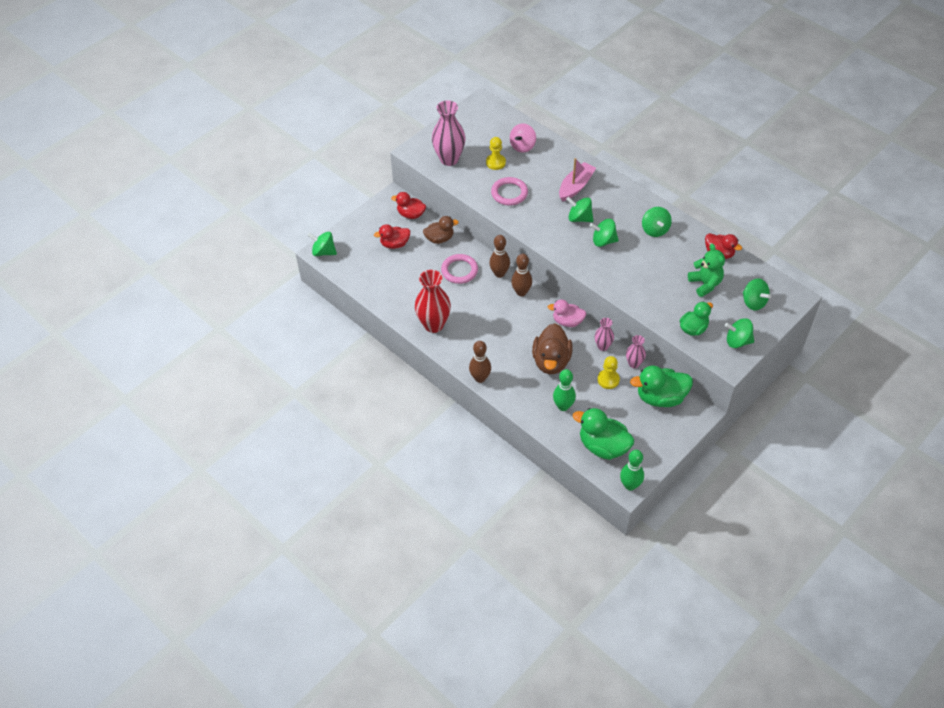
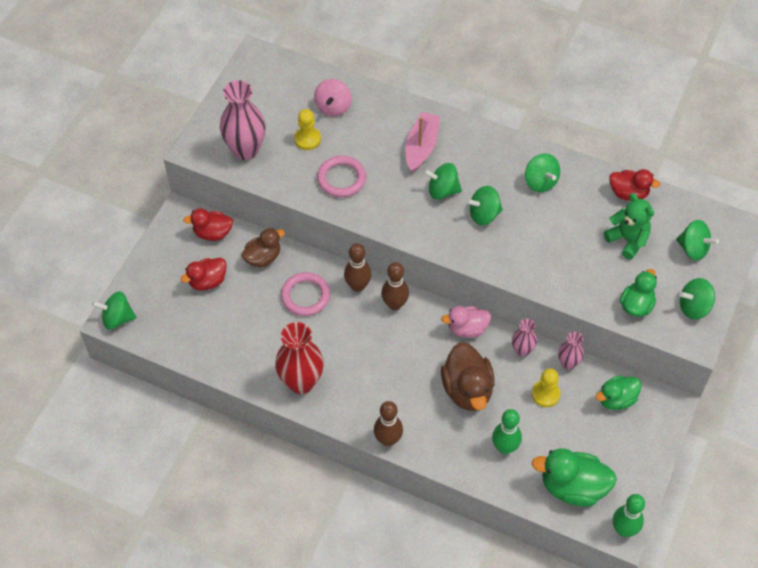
camera: 20 degrees left, 5 degrees up
green duck [630,366,693,407] -> green duck [595,375,642,410], size x0.64

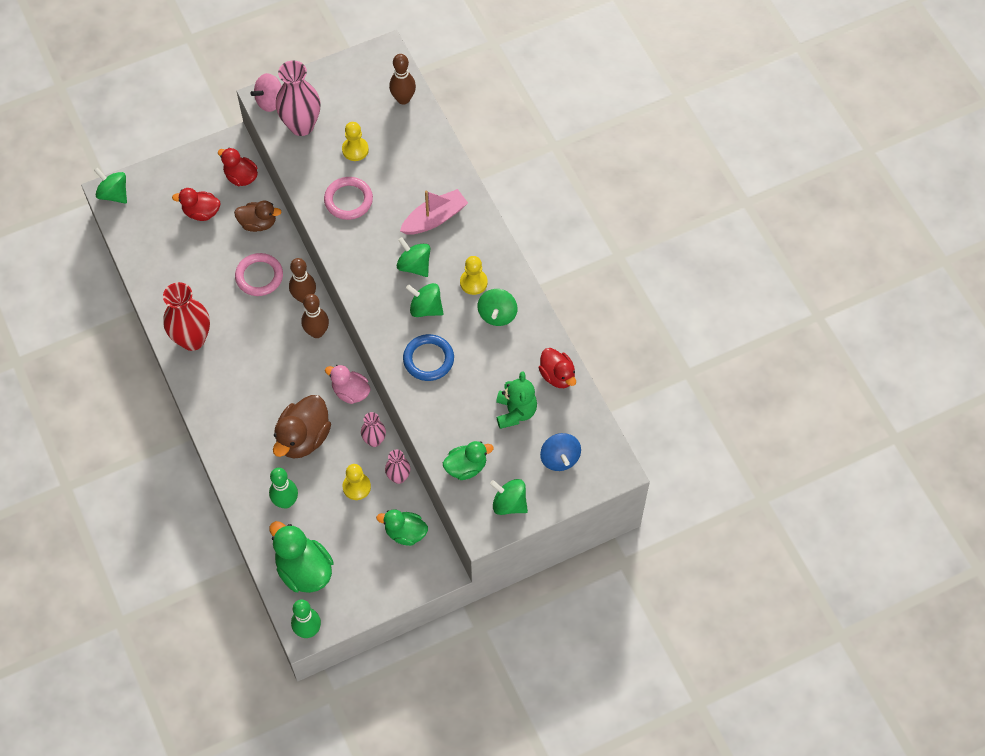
camera: 40 degrees right, 5 degrees up
pink spinning top [314,79,351,117] -> pink spinning top moved to [250,73,282,112]
brown bowling pin [374,401,403,446] -> brown bowling pin moved to [389,54,416,105]
green spinning top [676,220,719,261] -> blue spinning top [540,433,581,471]
none -> blue ring [403,334,454,381]
none -> yellow pawn [460,256,488,295]

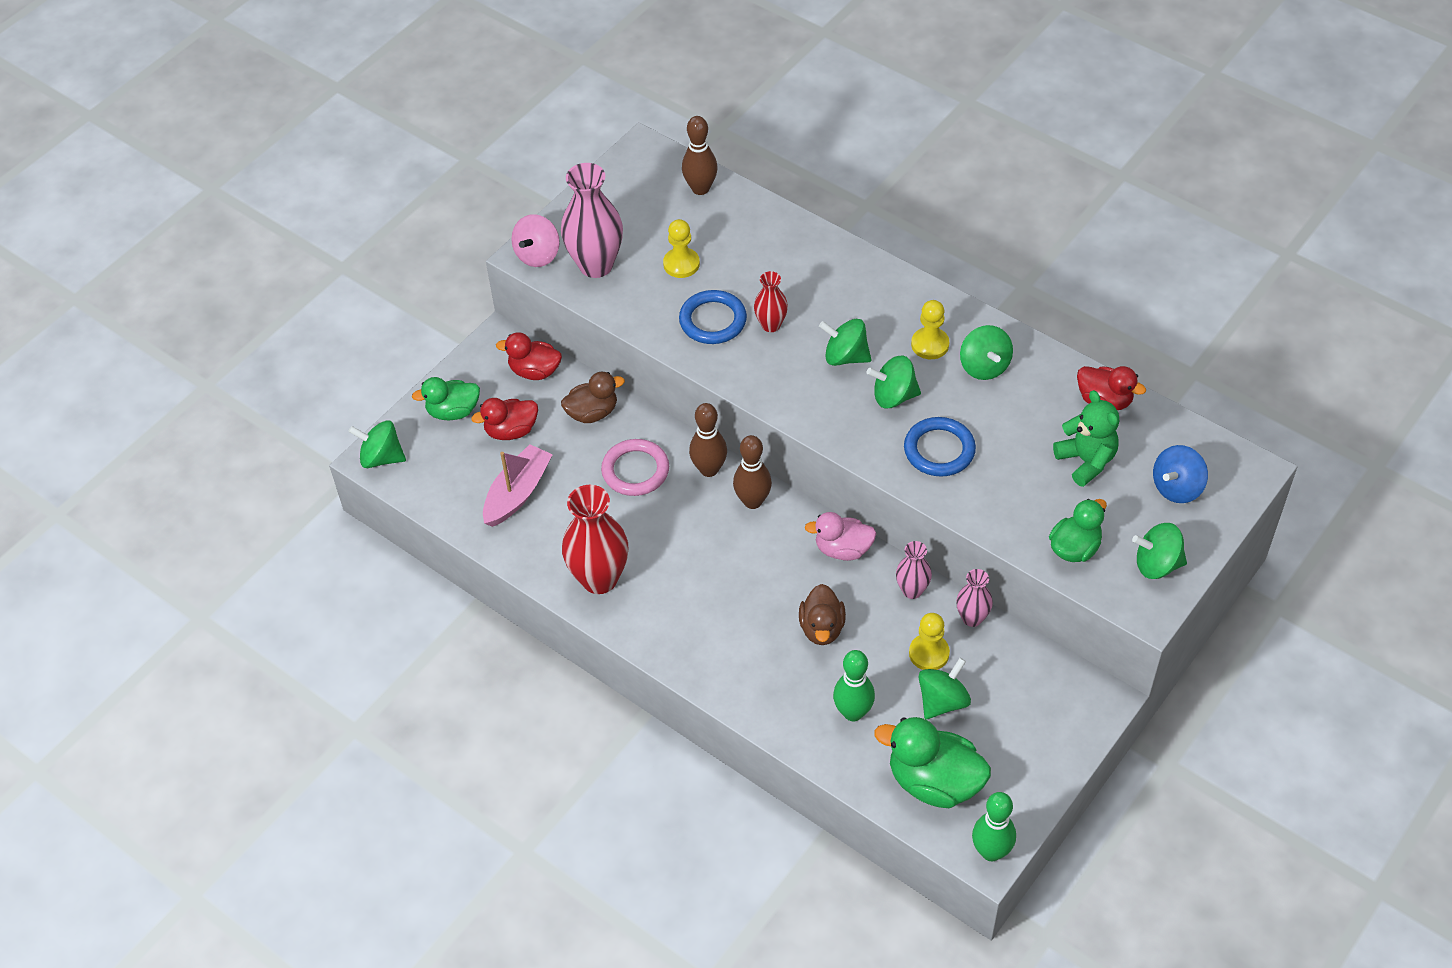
camera: 25 degrees left, 10 degrees down
brown duck [273,395,331,459] -> brown duck [799,584,846,645], size x0.64
pink ring [324,177,373,220] -> blue ring [679,290,747,344]
green duck [376,509,428,546] -> green duck moved to [412,377,480,420]
pink boat [400,189,468,235] -> pink boat moved to [483,444,553,527]
blue spinning top [540,433,581,471] -> blue spinning top turned 90 degrees clockwise [1153,445,1208,503]
none -> red vase [754,271,788,332]
none -> green spinning top [919,658,971,719]

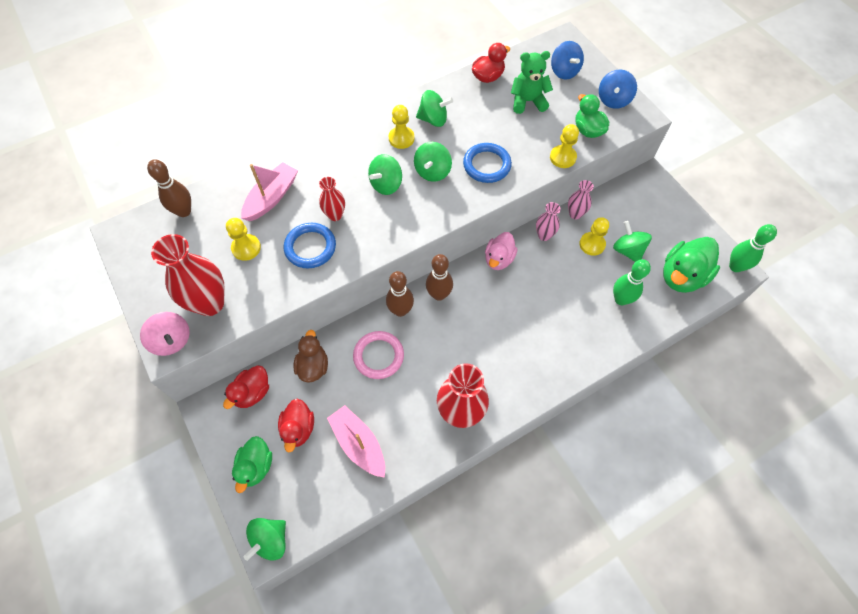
camera: 70 degrees left, 10 degrees up
pink vase [561,163,623,278] -> red vase [151,234,225,316]
brown duck [799,584,846,645] -> none
green spinning top [1132,523,1187,579] -> blue spinning top [599,69,637,109]
none -> pink boat [241,162,298,221]
none -> yellow pawn [550,124,579,168]

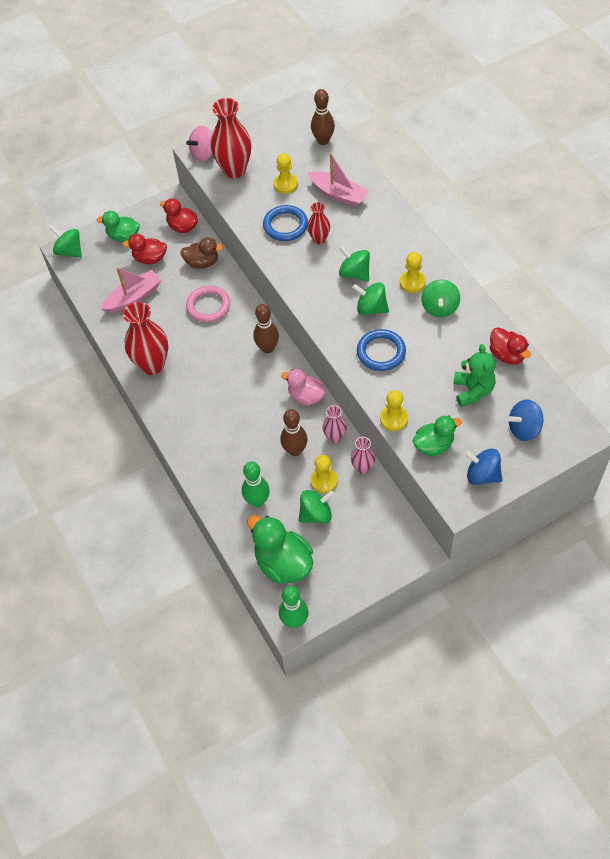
camera: 95 degrees right, 5 degrees down
brown bowling pin [386,271,414,317] -> brown bowling pin moved to [280,409,308,456]

